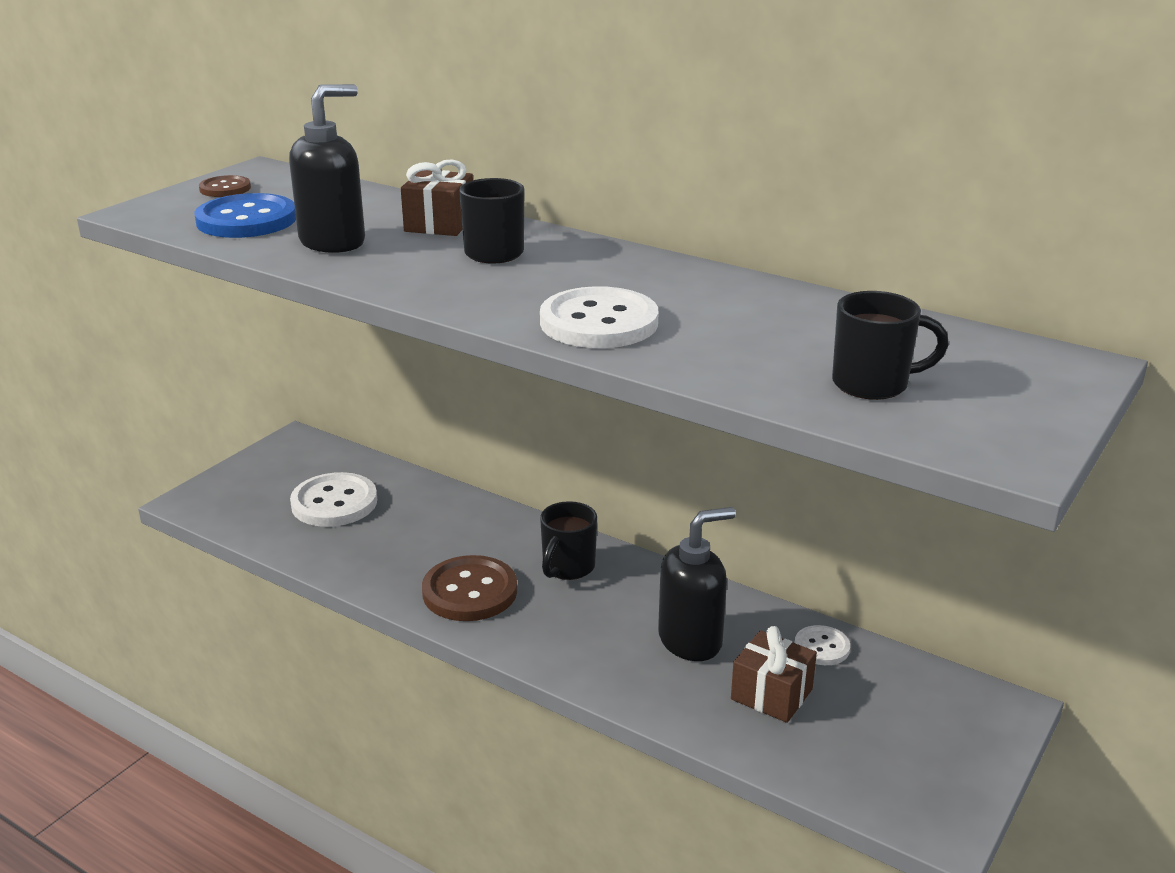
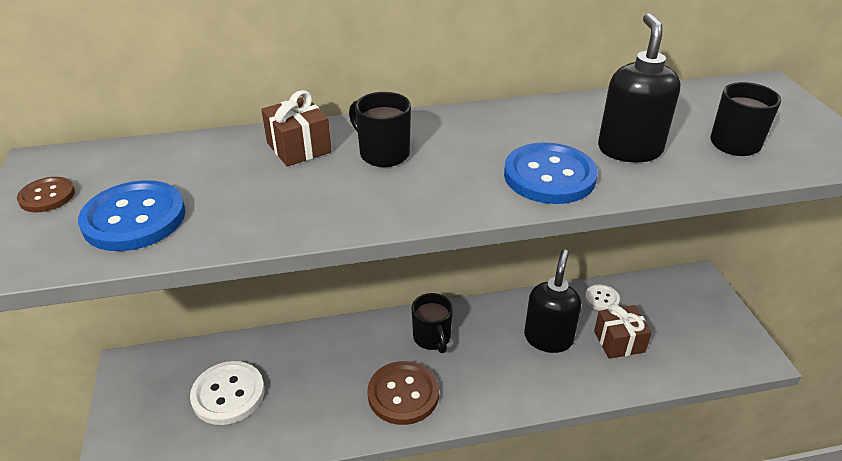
camera: 45 degrees left, 10 degrees up
black soap dispenser [289,84,365,253] -> black soap dispenser moved to [598,13,681,162]
white button [540,286,658,348] -> blue button [504,142,598,204]

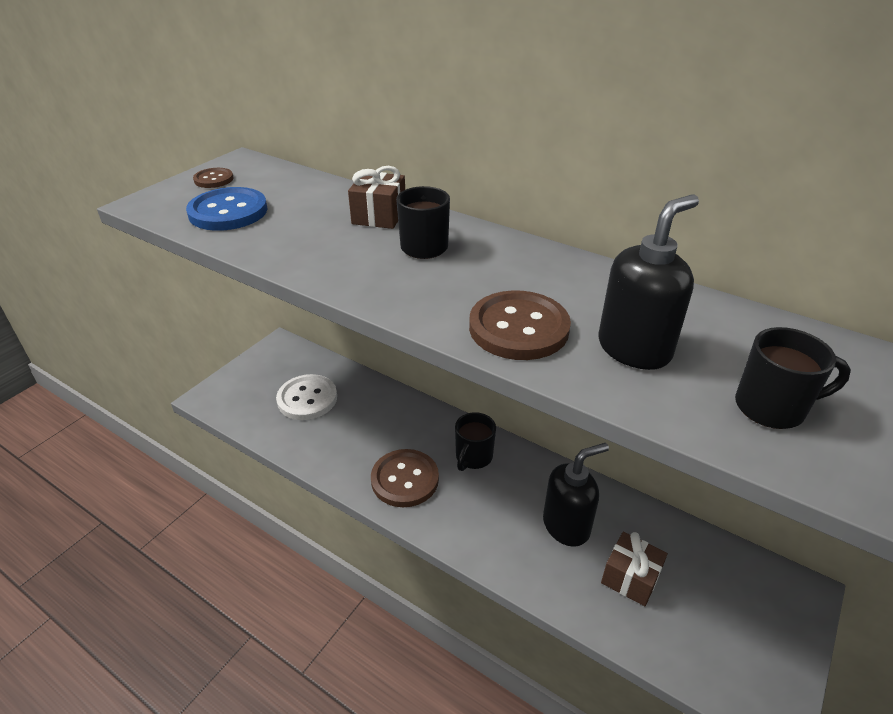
camera: 45 degrees right, 0 degrees up
blue button [504,142,598,204] -> brown button [469,290,571,360]
white button [585,285,620,311] -> none

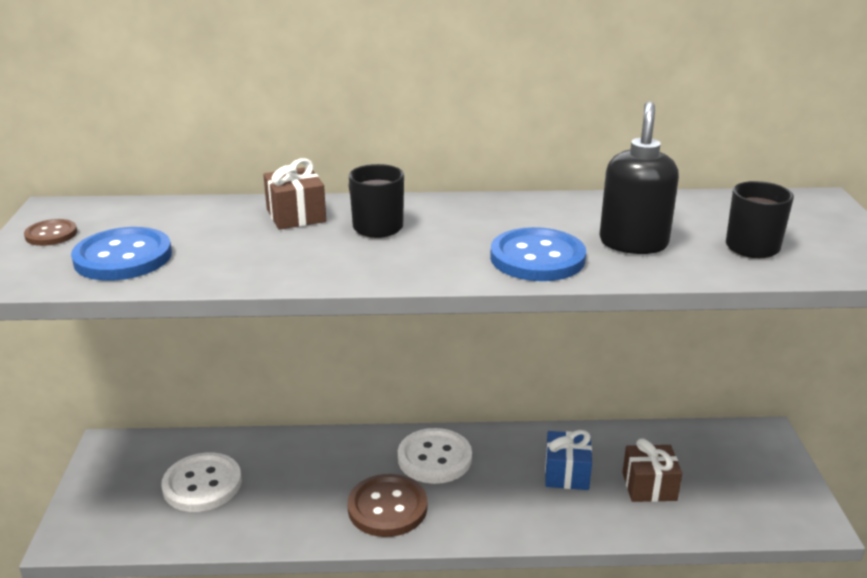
camera: 35 degrees left, 10 degrees down
black mug [455,412,496,471] -> white button [398,428,472,484]
brown button [469,290,571,360] -> blue button [490,227,586,281]
black soap dispenser [543,443,609,547] -> blue gift [545,430,592,490]

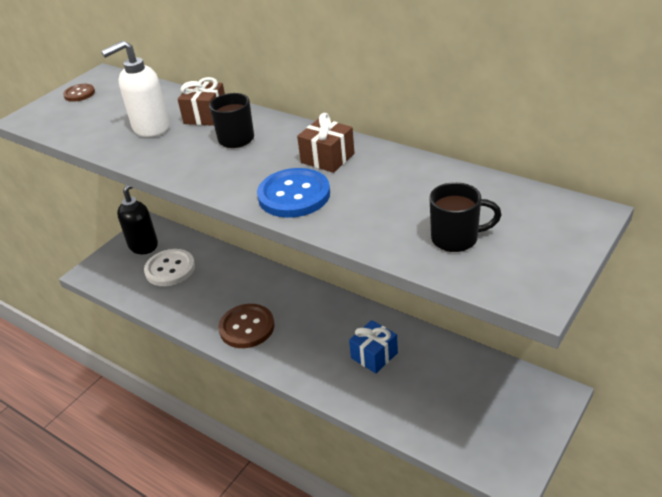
camera: 40 degrees right, 10 degrees up
blue button [71,227,172,281] -> none
white button [398,428,472,484] -> none
black soap dispenser [600,101,679,254] -> black soap dispenser moved to [117,185,158,254]
brown gift [622,438,682,502] -> brown gift moved to [297,113,355,173]
none -> white soap dispenser [101,40,170,137]

